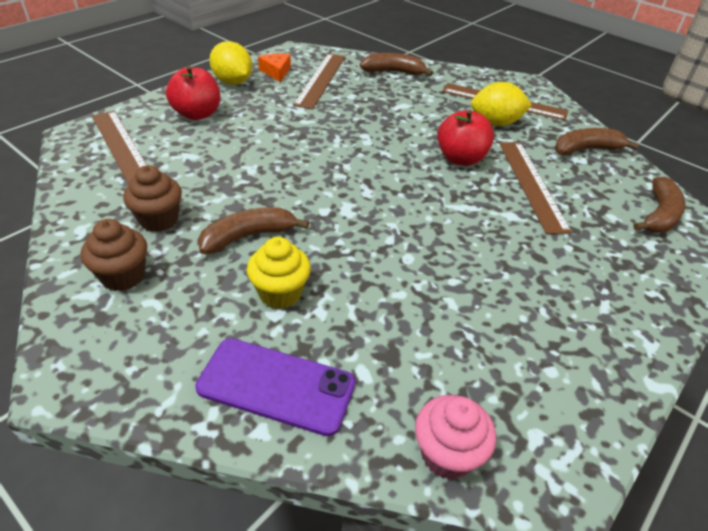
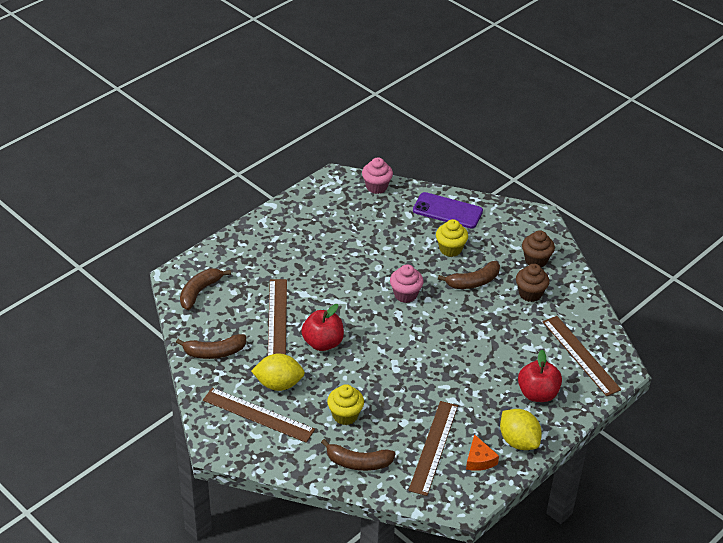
camera: 175 degrees left, 0 degrees up
none -> yellow cupcake [327,384,364,425]
none -> pink cupcake [390,264,424,303]

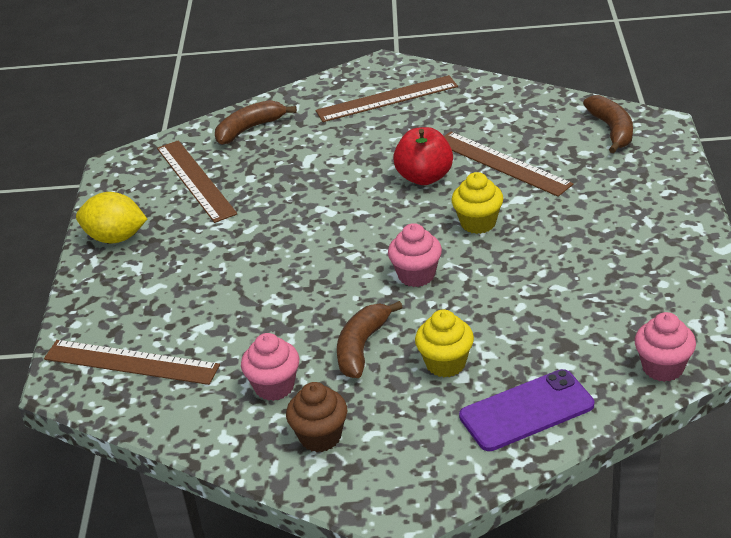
camera: 140 degrees right, 5 degrees down
brown banana [176,334,246,359] -> none
yellow lemon [251,353,305,391] -> none
yellow cupcake [327,384,364,425] -> yellow cupcake moved to [451,172,503,234]
orange cheese [466,434,499,471] -> none
brown cupcake [516,264,549,302] -> pink cupcake [241,333,299,401]
red apple [518,350,562,402] -> none

